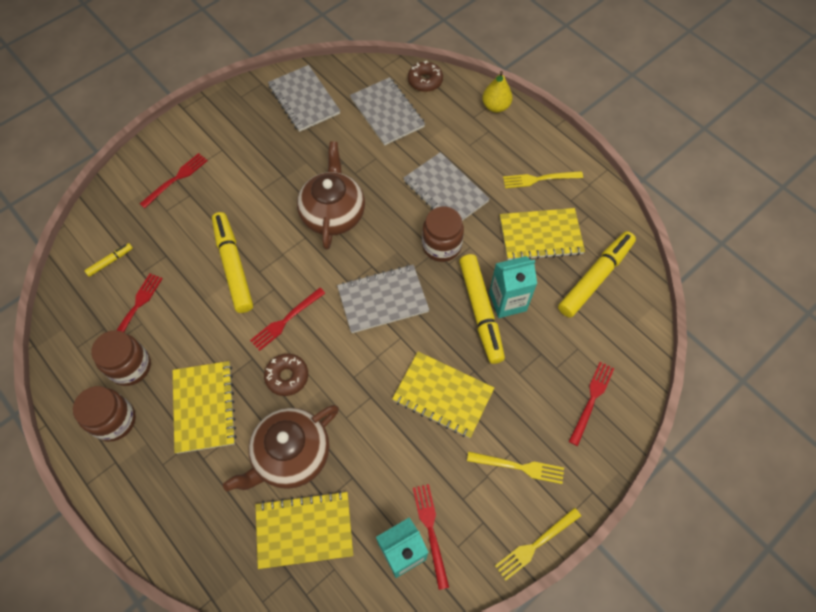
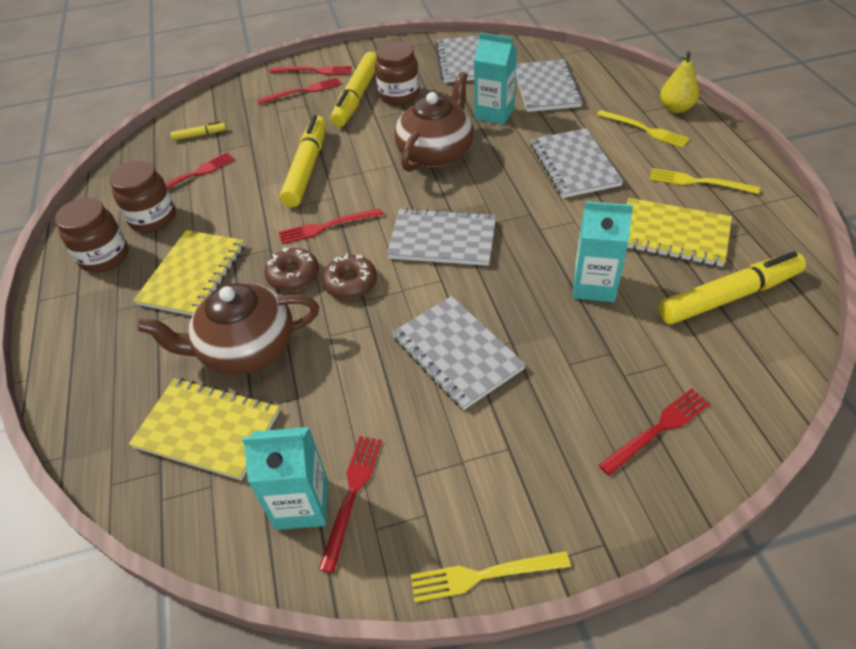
camera: 30 degrees right, 15 degrees down
yellow notebook [392,352,494,438] -> grey notebook [392,296,526,410]
brown donut [408,61,443,92] -> brown donut moved to [322,254,377,299]
brown jar [422,206,464,262] -> brown jar moved to [375,42,419,105]
yellow marker [459,254,505,364] -> yellow marker moved to [331,52,377,127]
yellow fork [467,451,564,484] -> yellow fork moved to [597,110,690,148]
none -> red fork [270,66,352,75]
none -> turquoise carton [474,32,517,125]

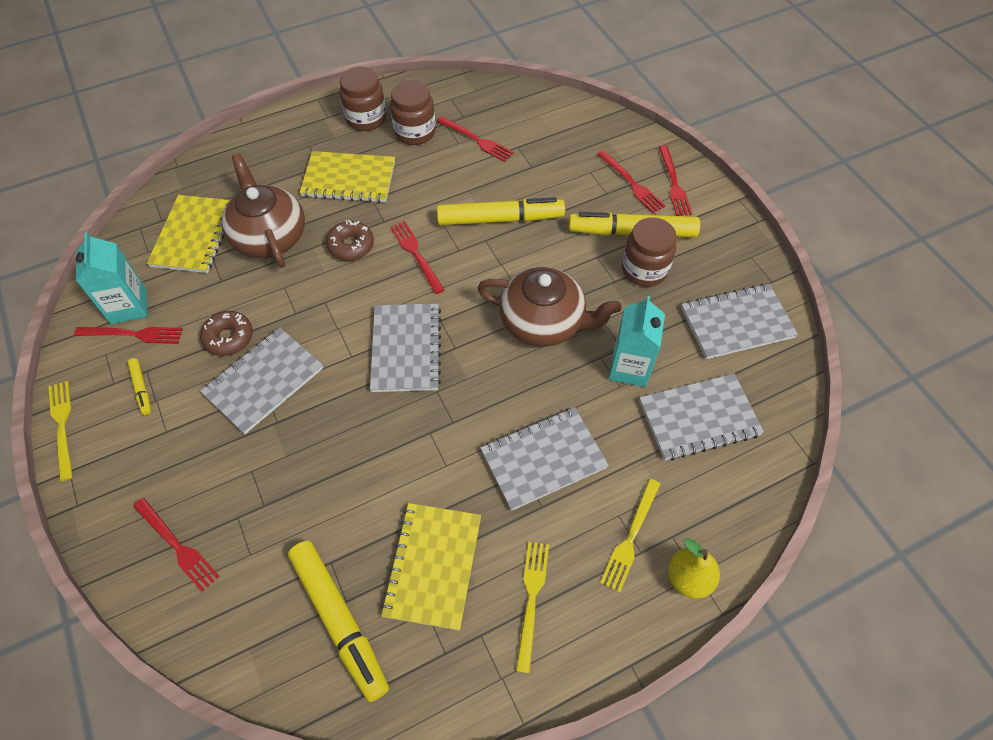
camera: 75 degrees right, 10 degrees up
yellow marker [170,121,226,140] -> yellow marker moved to [127,358,151,415]
brown donut [322,254,377,299] -> brown donut moved to [200,311,253,356]
turquoise carton [573,201,633,302] -> none

